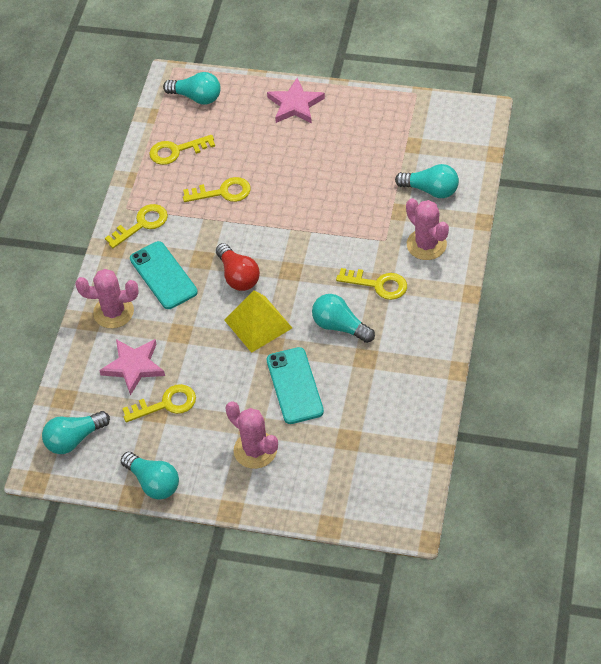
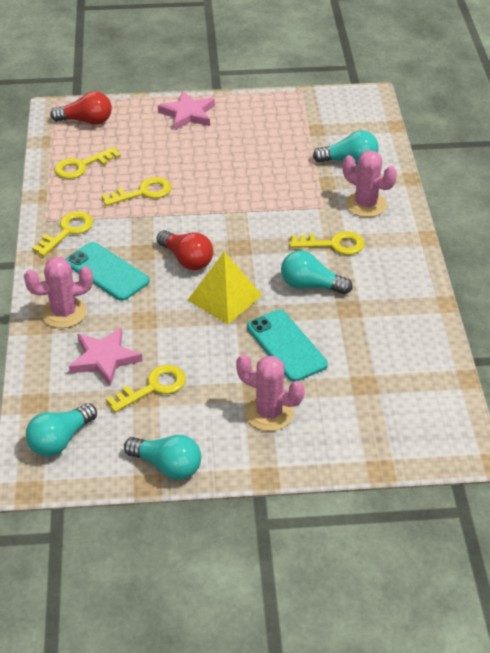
camera: 20 degrees left, 10 degrees down
turquoise light bulb [163,72,221,104] -> red light bulb [50,91,112,125]

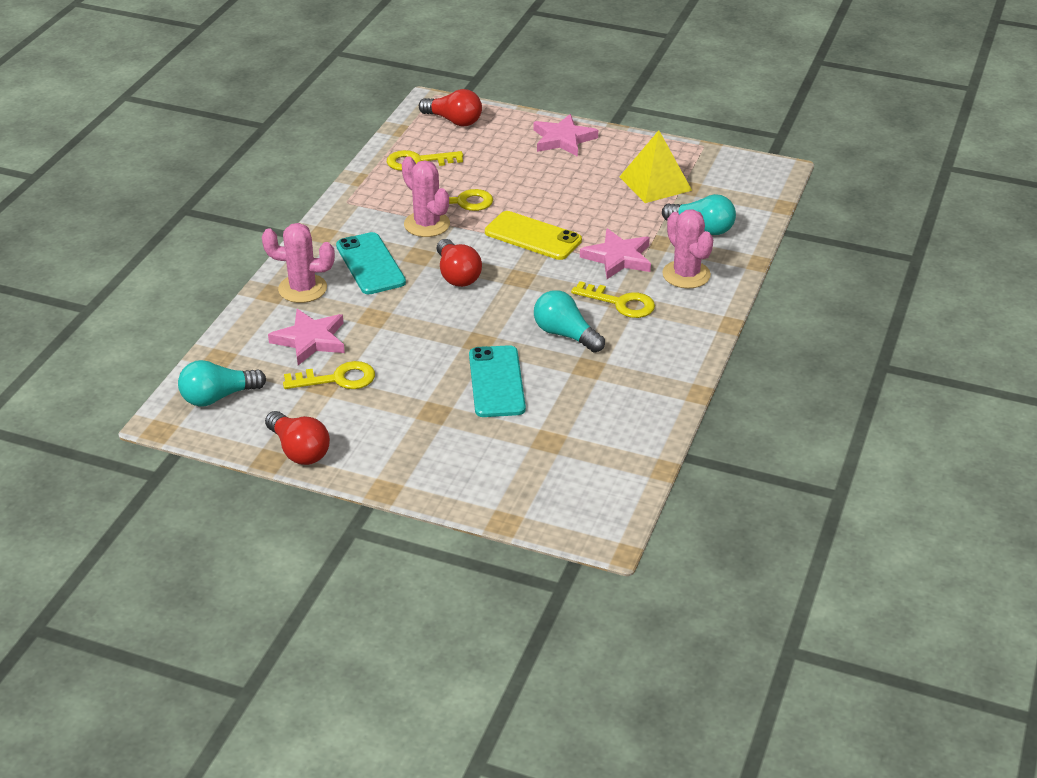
camera: 25 degrees right, 5 degrees down
yellow key [32,211,93,256] -> none
turquoise light bulb [124,435,201,480] -> red light bulb [265,411,330,465]
yellow pyramid [188,252,262,324] -> yellow pyramid moved to [619,130,692,203]
pink cactus [236,354,305,431] -> pink cactus moved to [402,156,450,237]
none -> yellow phone [485,211,582,260]
none -> pink star [580,229,651,279]

